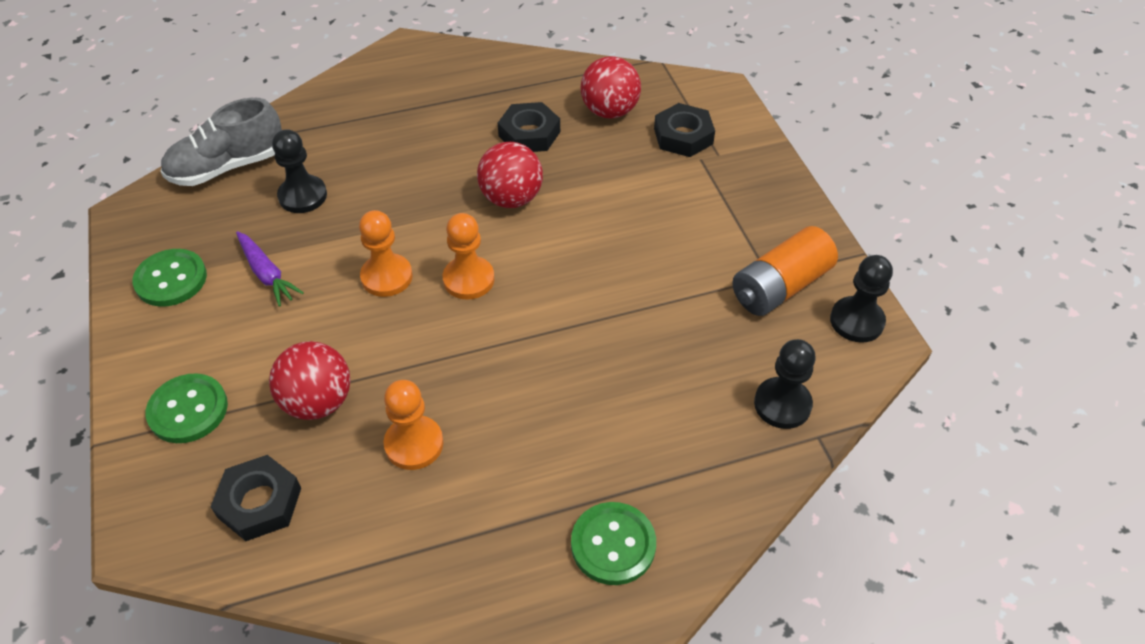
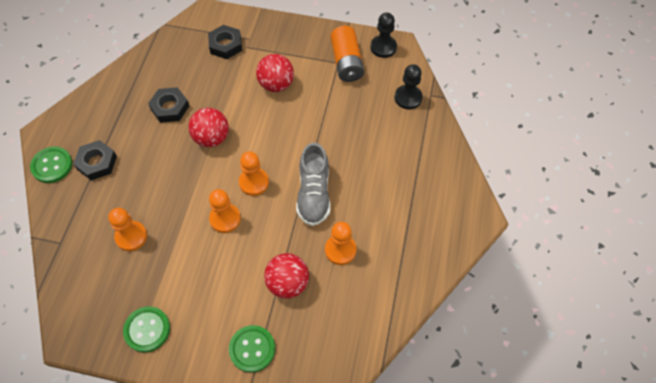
camera: 60 degrees left, 10 degrees up
grey shoe [161,97,282,186] -> grey shoe moved to [296,143,331,226]
black nut [210,455,301,541] -> black nut moved to [73,140,117,180]
purple carrot [236,231,304,307] -> none
black pawn [272,129,327,213] -> orange pawn [108,208,147,251]
green button [571,502,656,585] -> green button moved to [30,147,72,183]
red ball [581,56,641,118] -> red ball moved to [256,54,294,92]

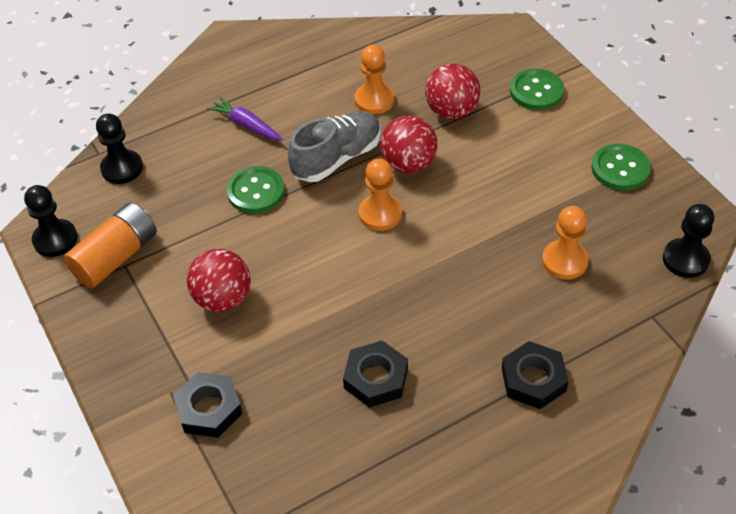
camera: 130 degrees left, 10 degrees down
green button [30,147,72,183] -> green button moved to [227,166,285,214]
red ball [189,108,229,147] -> red ball moved to [380,116,437,173]
orange pawn [209,189,241,233] -> none
none -> purple carrot [207,97,283,140]
none -> black pawn [663,204,714,278]

